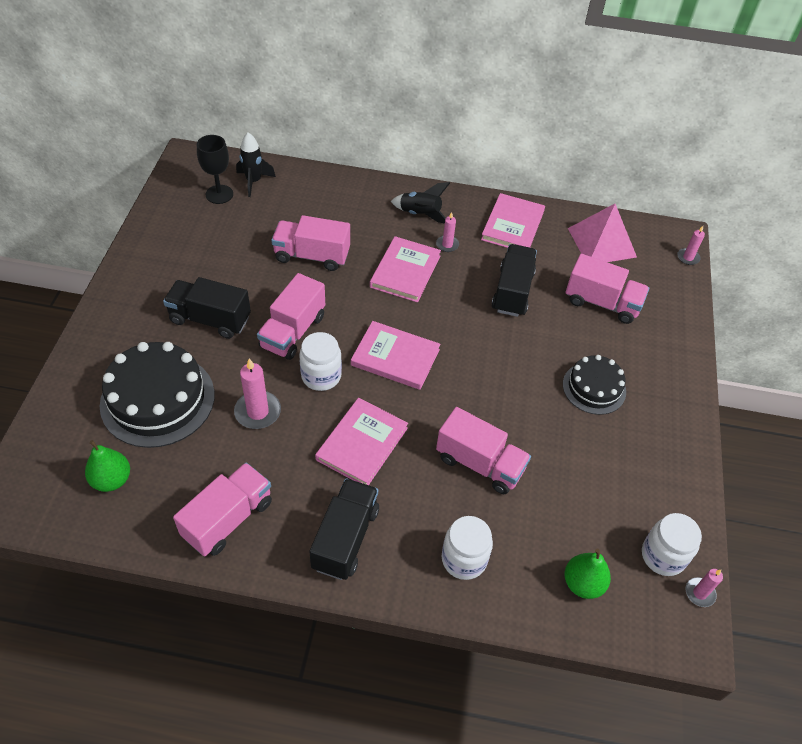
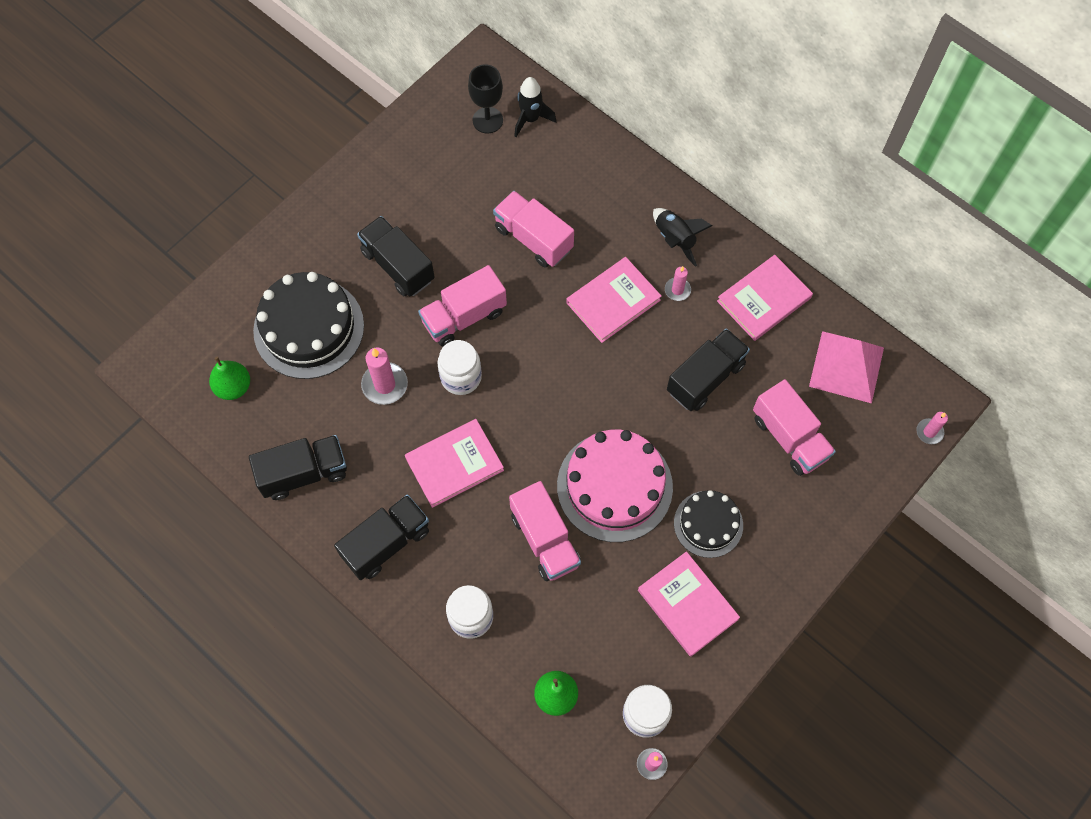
camera: 35 degrees right, 15 degrees up
pink truck [173,463,272,556] -> black truck [249,435,347,500]
pink book [351,321,440,390] -> pink book moved to [638,552,740,657]
none -> pink cake [557,429,673,542]

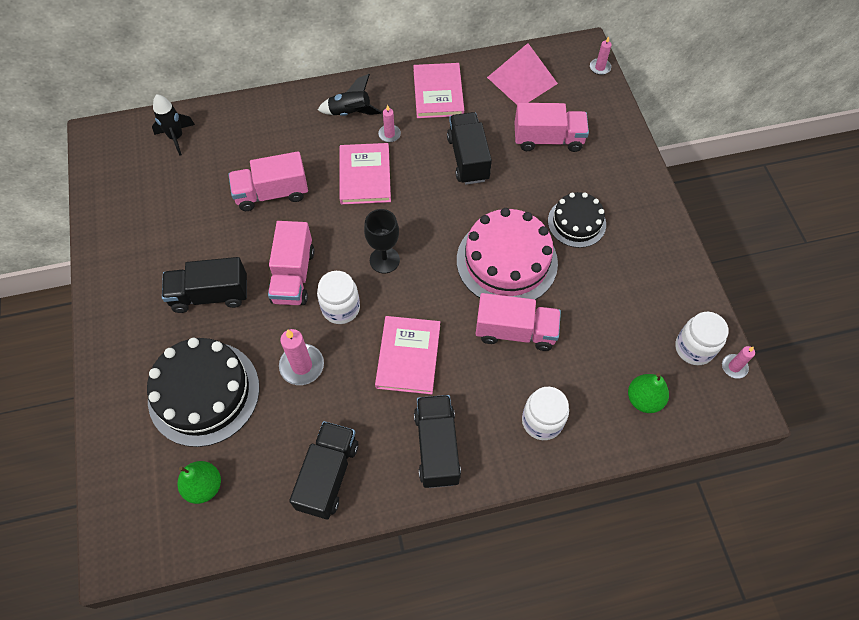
camera: 55 degrees left, 5 degrees down
black goblet [468,64,503,134] -> black goblet moved to [364,209,400,273]
pink book [638,552,740,657] -> none

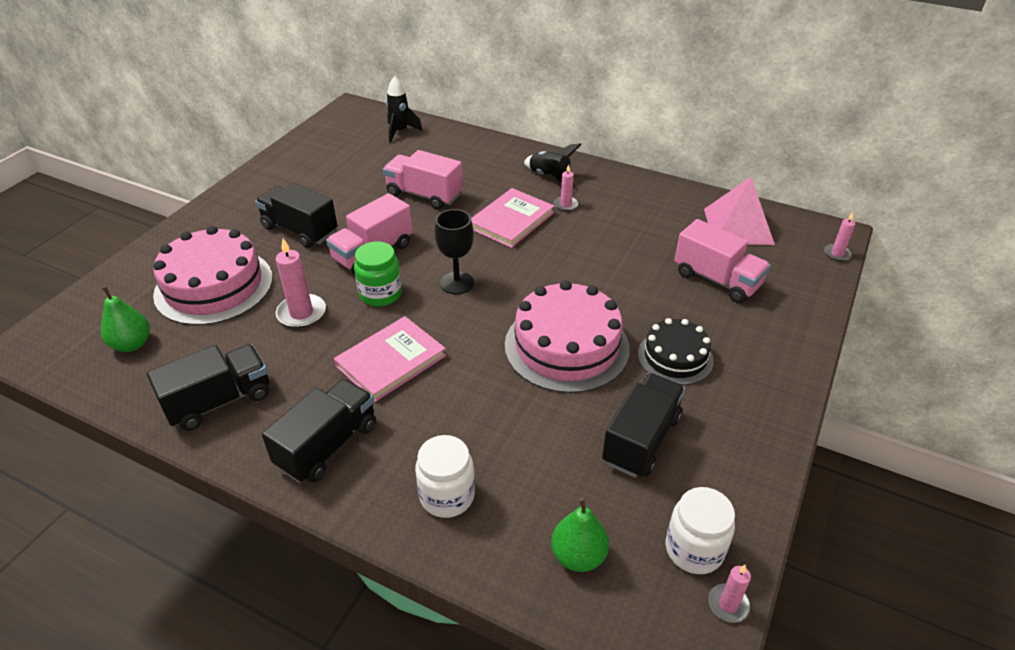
camera: 40 degrees right, 20 degrees down
black cake [147,338,260,447] -> pink cake [153,226,273,325]
white jar [317,271,360,324] -> green jar [354,241,402,307]
pink book [413,63,464,118] -> none
black truck [447,112,492,185] -> black truck moved to [602,373,685,478]
pink truck [476,293,561,351] -> none

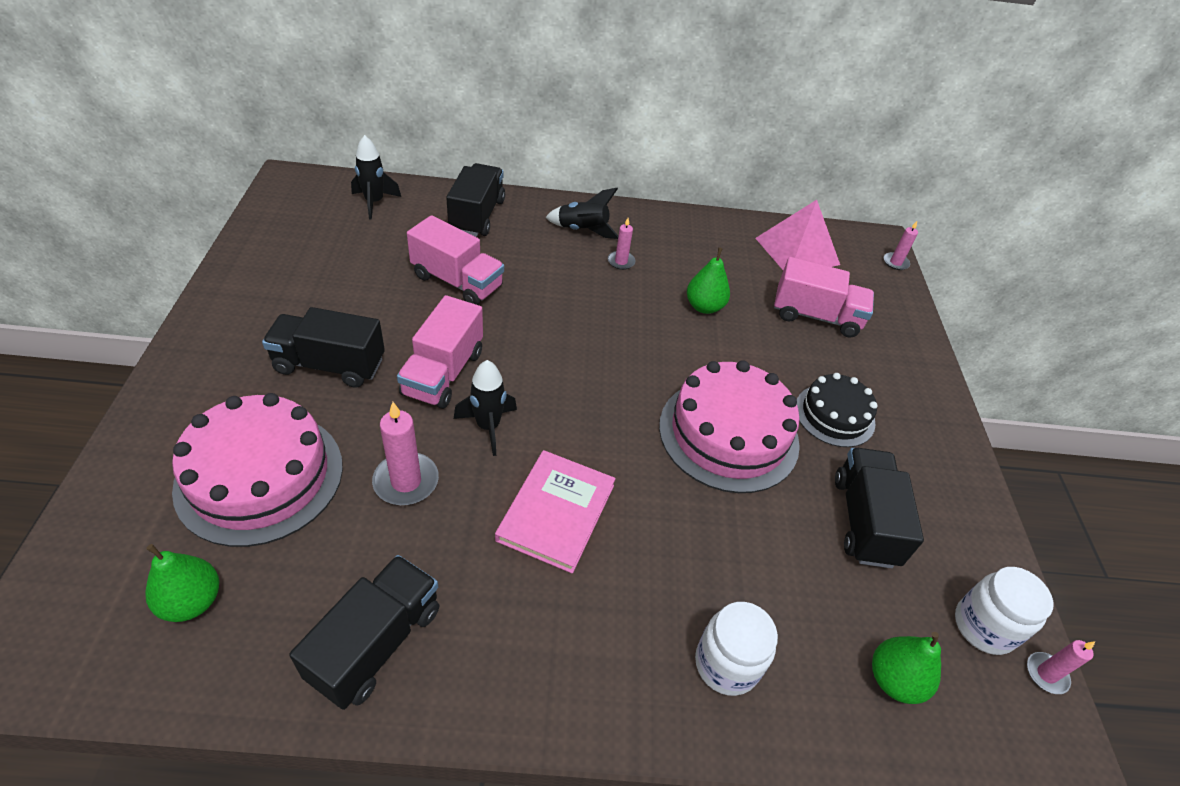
camera: 30 degrees left, 5 degrees up
black truck [262,379,376,483] -> black truck moved to [446,163,505,237]
green jar [354,241,402,307] -> black rocket [454,360,517,456]
pink truck [383,150,463,210] -> pink truck turned 150 degrees counterclockwise [407,215,504,305]
black goblet [435,209,474,294] -> none
pink book [471,188,554,248] -> none
none -> green pear [687,247,730,314]

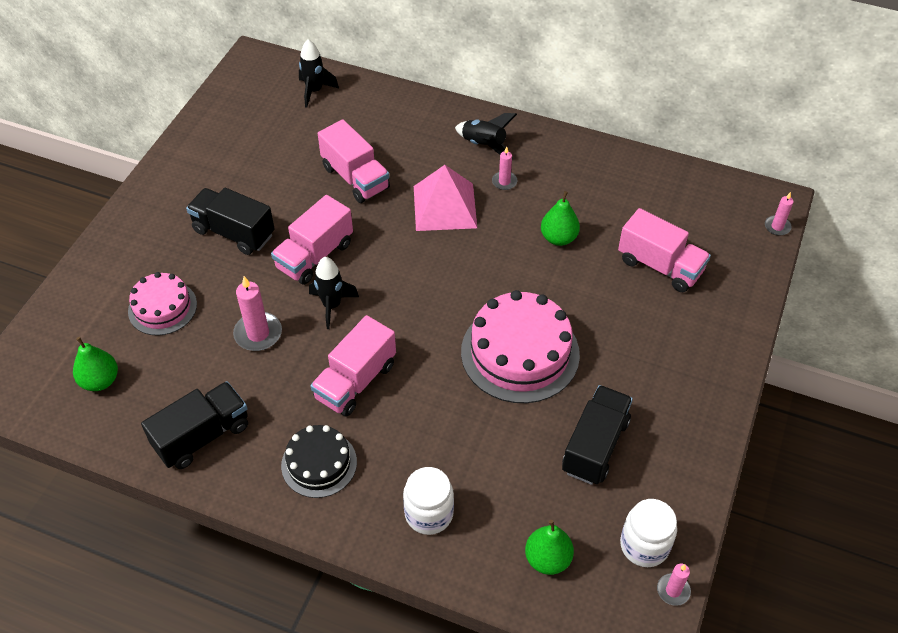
camera: 25 degrees right, 5 degrees up
pink cake [172,393,343,547] -> pink cake [128,272,197,336], size x0.59
black truck [446,163,505,237] -> none
pink book [495,450,616,573] -> pink truck [310,315,396,416]
pink pyramid [755,200,840,270] -> pink pyramid moved to [414,165,477,231]
black cake [797,373,878,447] -> black cake moved to [281,425,357,498]

